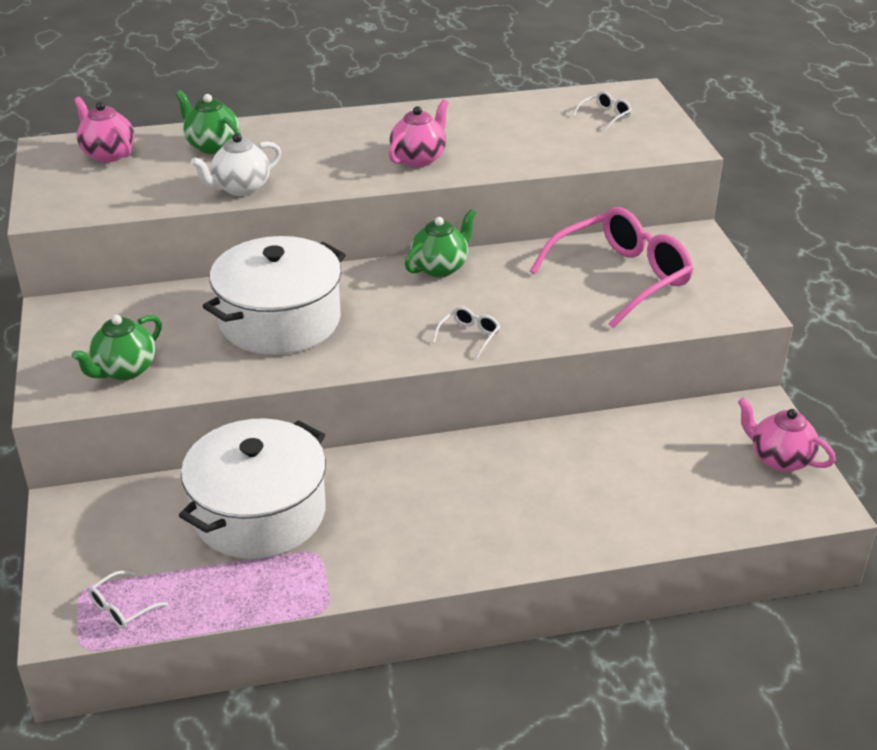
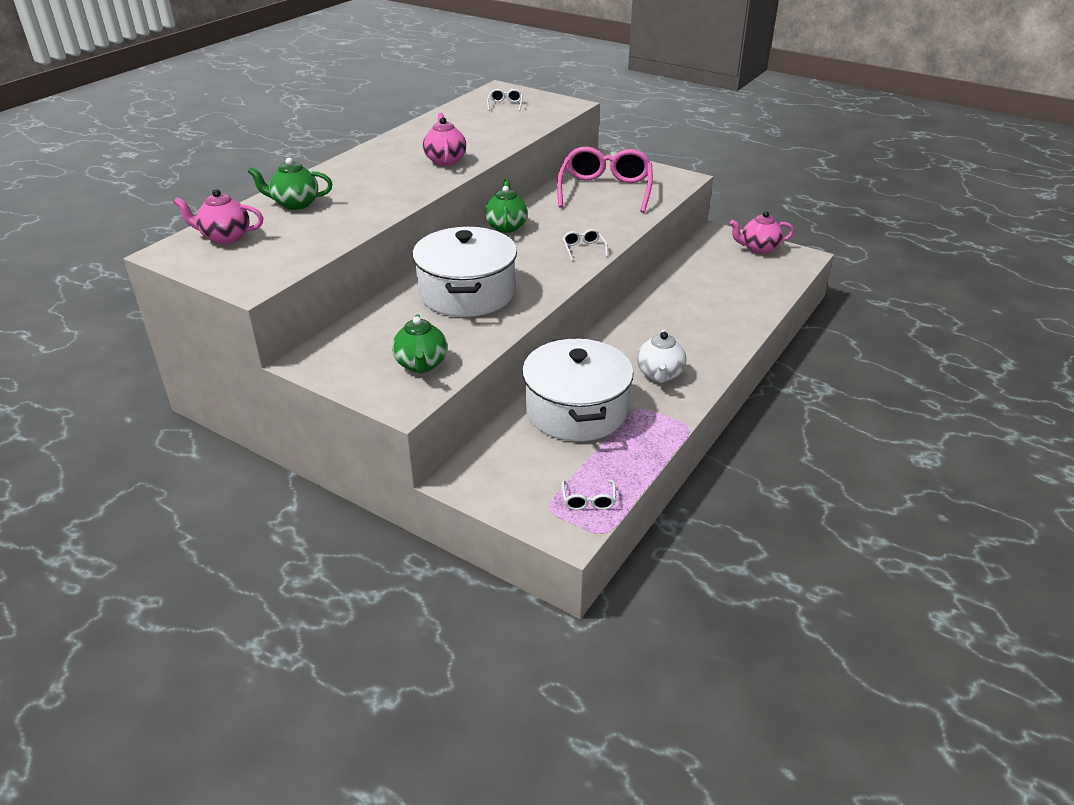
camera: 45 degrees left, 0 degrees up
white teapot [191,133,281,196] -> white teapot moved to [637,329,686,383]

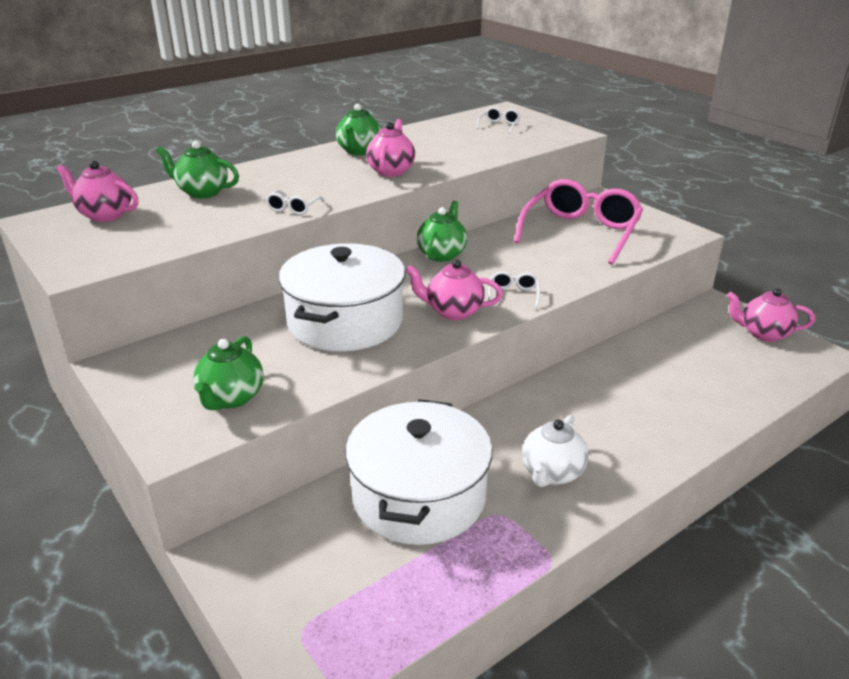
camera: 20 degrees right, 5 degrees down
white glasses [562,480,616,510] -> white glasses moved to [265,190,325,215]
none -> green teapot [336,104,381,155]
none -> pink teapot [405,259,503,320]

